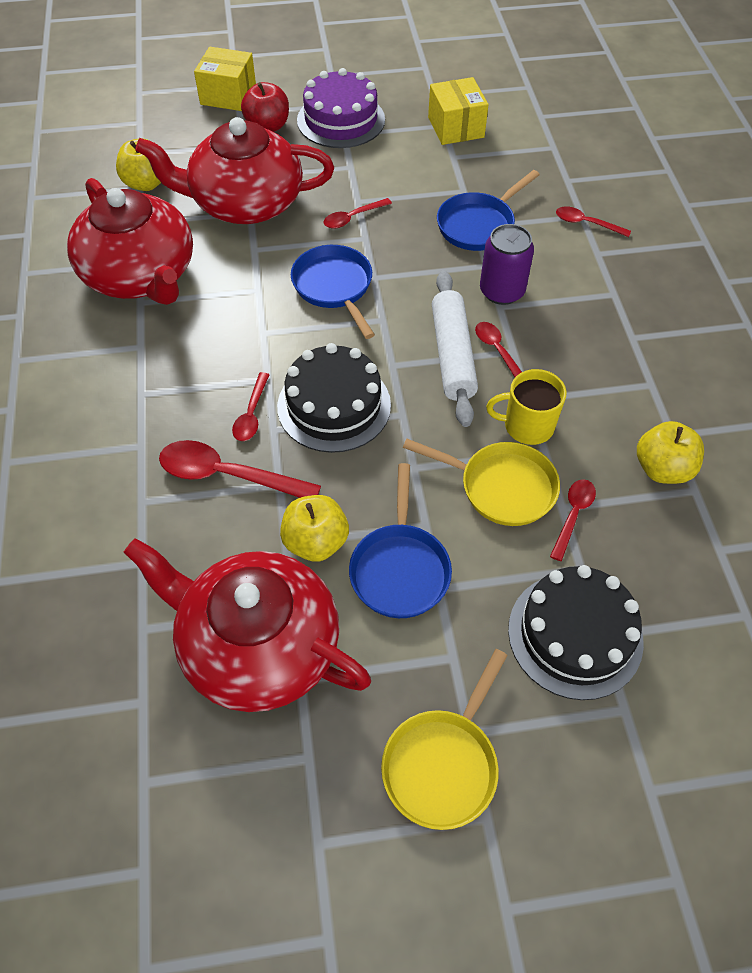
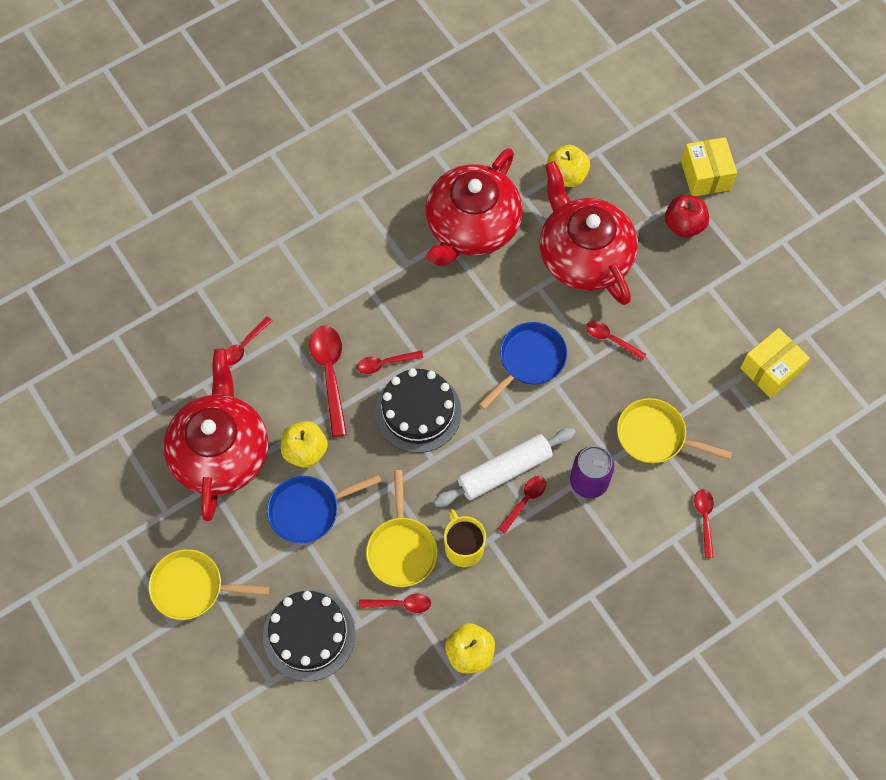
camera: 65 degrees right, 10 degrees up
purple cake [297,68,385,148] -> none
blue pan [437,170,540,251] -> yellow pan [617,398,732,463]
none -> red spoon [226,316,273,366]

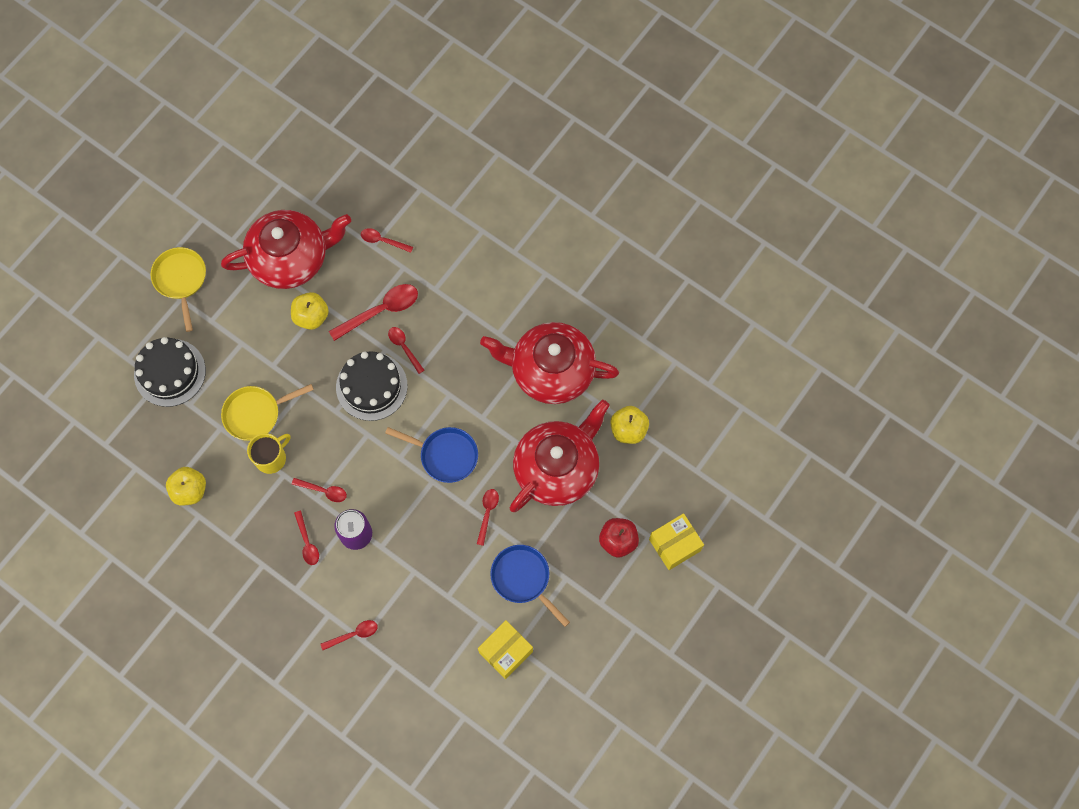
camera: 70 degrees right, 5 degrees up
blue pan [267,474,382,543] -> blue pan moved to [490,545,570,627]
red spoon [359,593,431,613] -> red spoon moved to [294,511,319,565]
white rolling pin [434,428,576,507] -> none
yellow pan [617,398,732,463] -> none
yellow box [740,328,810,398] -> yellow box turned 75 degrees counterclockwise [478,620,533,679]

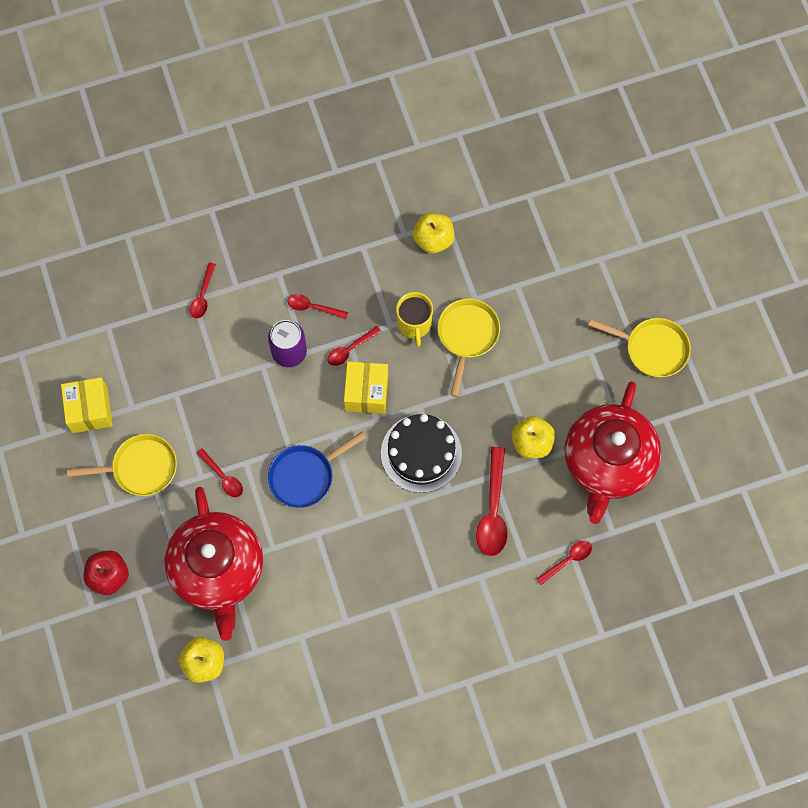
camera: 125 degrees right, 0 degrees up
black cake [134,337,206,407] -> none
red spoon [388,327,424,374] -> none
red teapot [480,322,619,404] -> none
blue pan [490,545,570,627] -> yellow pan [67,434,177,496]
yellow box [649,513,704,570] -> yellow box moved to [344,362,388,414]

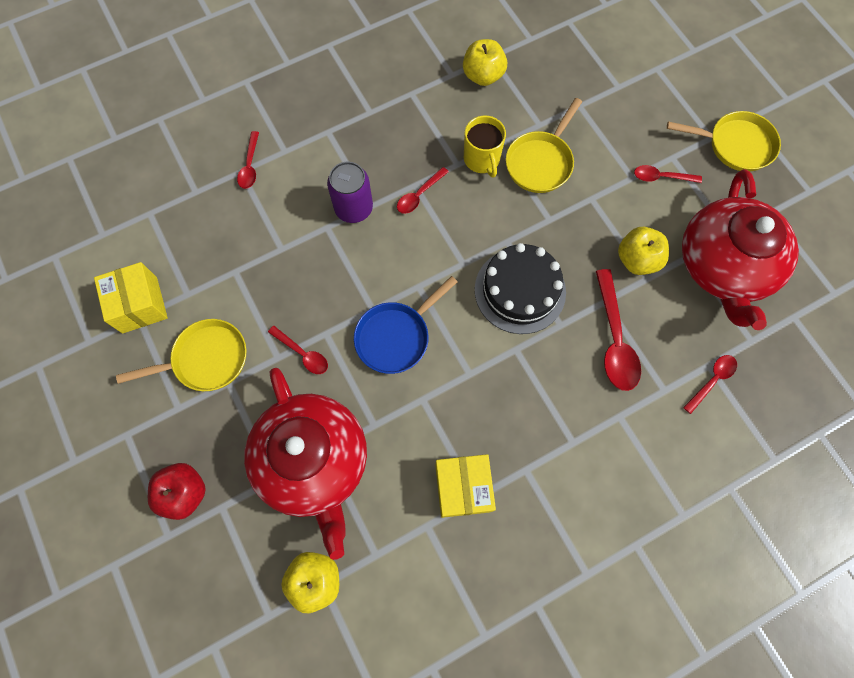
camera: 10 degrees left, 0 degrees up
red spoon [287,294,348,319] -> red spoon moved to [634,165,702,183]
yellow box [344,362,388,414] -> yellow box moved to [435,454,496,518]
yellow pan [438,298,500,397] -> yellow pan turned 150 degrees counterclockwise [506,98,582,193]

